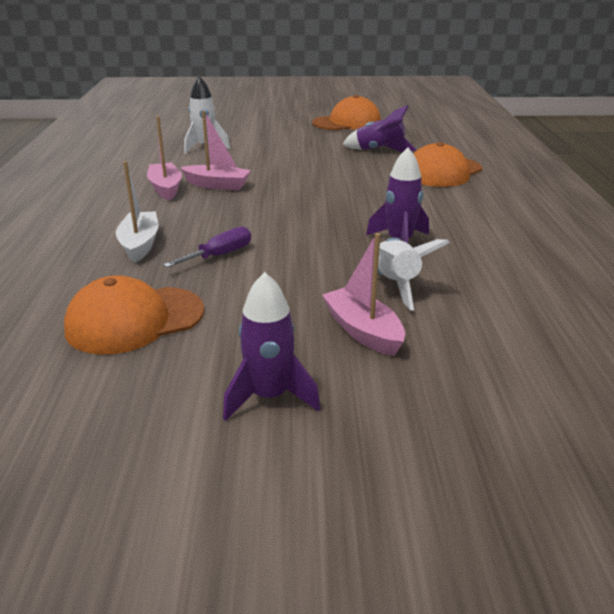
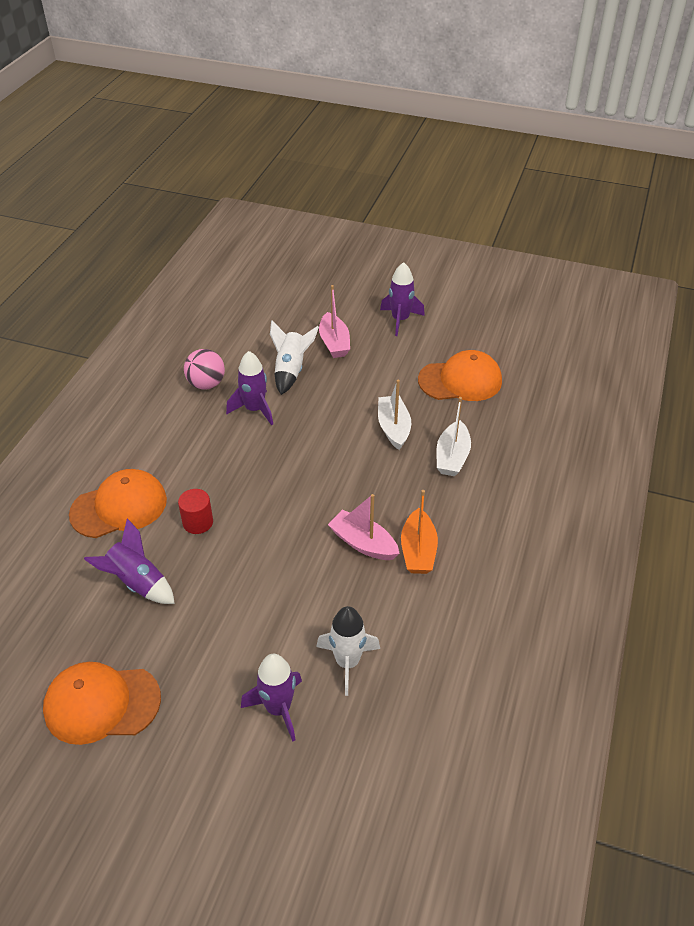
camera: 160 degrees left, 15 degrees up
pink boat [147,116,182,201] -> orange boat [401,490,438,574]
purple screwdriver [163,226,251,268] -> white boat [378,379,411,450]
none -> red cylinder [178,489,213,534]
none -> pink ball [184,349,225,389]
none -> purple rocket [241,654,302,742]

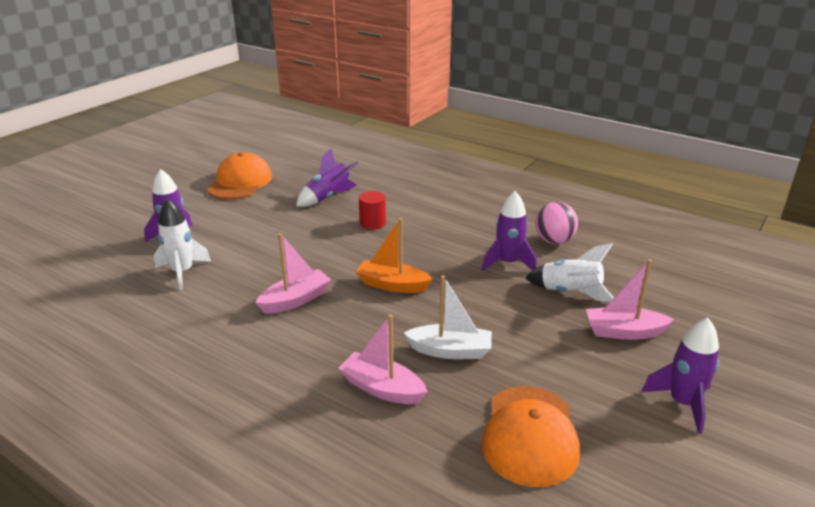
camera: 105 degrees right, 15 degrees down
orange cap [69,469,167,538] -> none
orange boat [401,490,438,574] -> orange boat moved to [355,218,432,293]
white boat [436,397,471,476] -> pink boat [338,314,428,404]

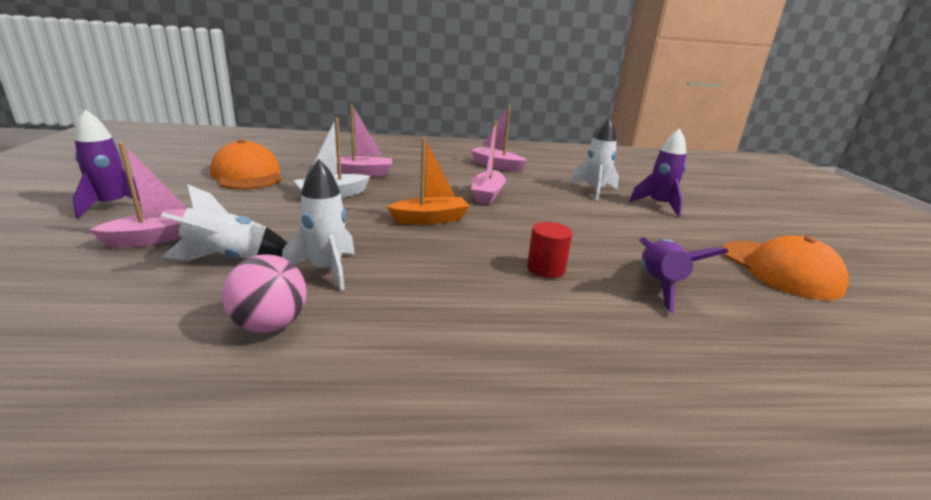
camera: 140 degrees right, 5 degrees down
purple rocket [482,191,537,271] -> white rocket [282,158,355,291]
none -> pink boat [470,106,527,172]

